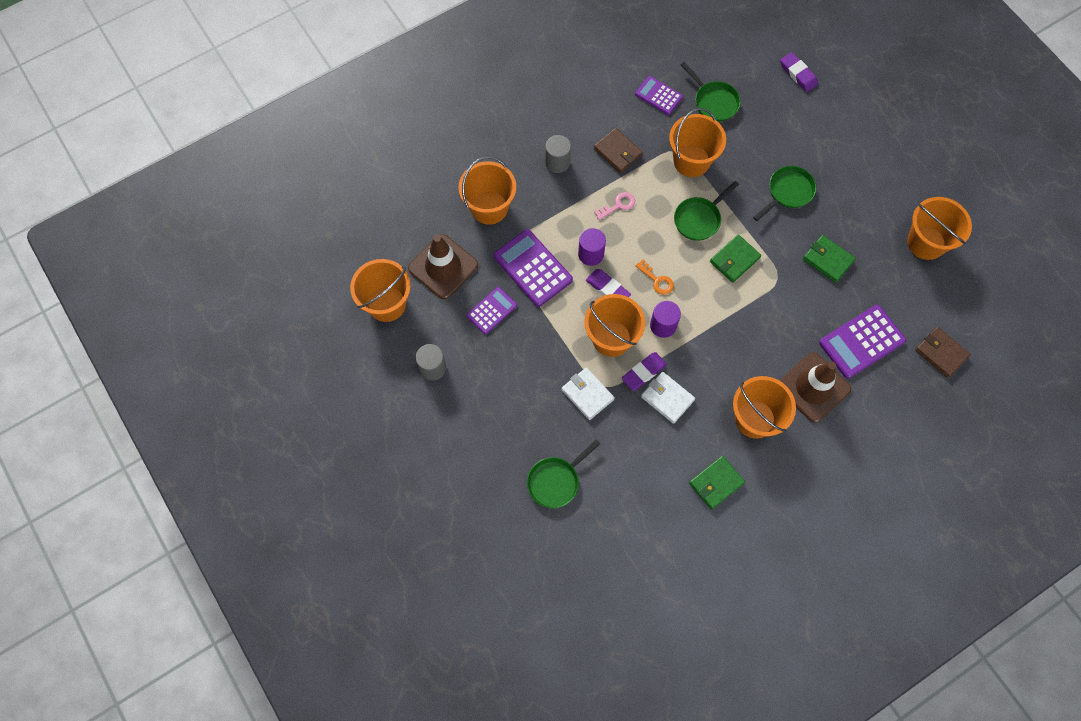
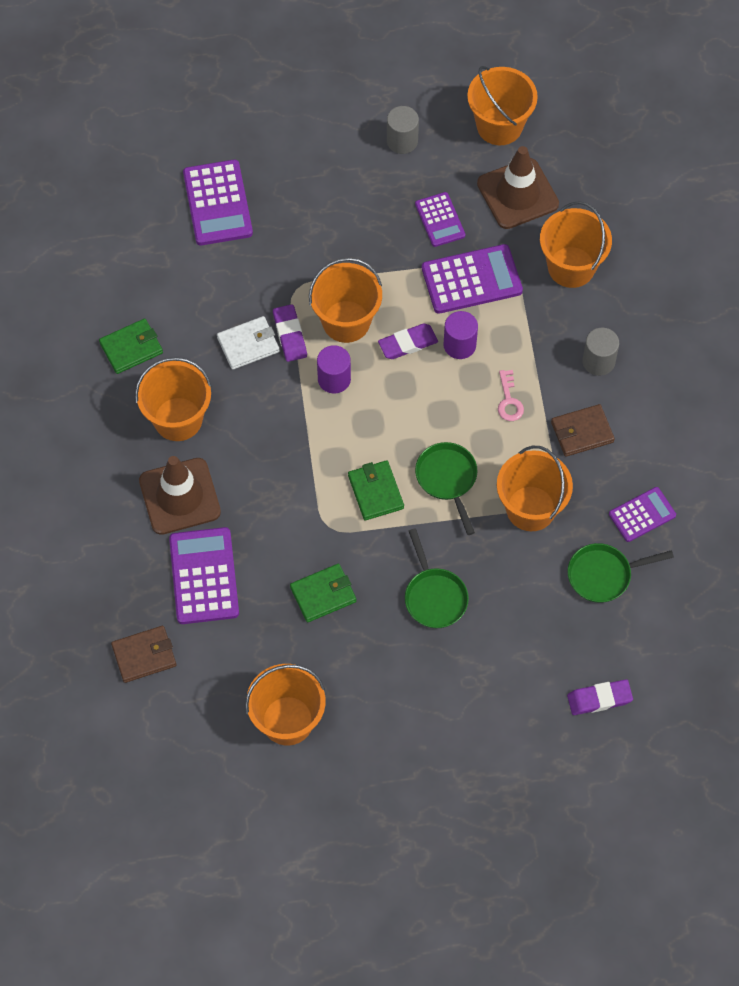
camera: 115 degrees right, 5 degrees down
green pan [527,439,601,508] -> purple calculator [183,160,253,245]
white wallet [562,367,615,420] -> none
orange key [635,259,674,295] -> none
green wallet [689,456,745,510] -> green wallet turned 75 degrees clockwise [99,319,163,374]

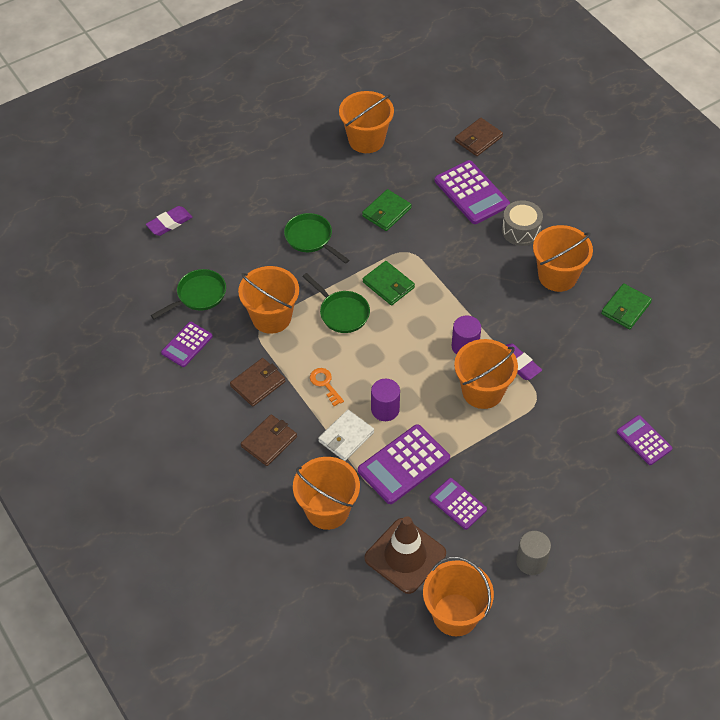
camera: 155 degrees right, 10 degrees down
brown traffic cone [139,456,221,535] -> grey drum [502,200,543,246]
purple calculator [183,160,253,245] -> purple calculator [617,415,672,465], size x0.61
white wallet [217,316,279,370] -> white wallet moved to [318,410,374,461]
purple eraser [378,324,438,359] -> none
pink key [498,370,524,421] -> orange key [310,368,344,406]
grey cylinder [582,328,619,376] -> brown wallet [241,414,297,466]

